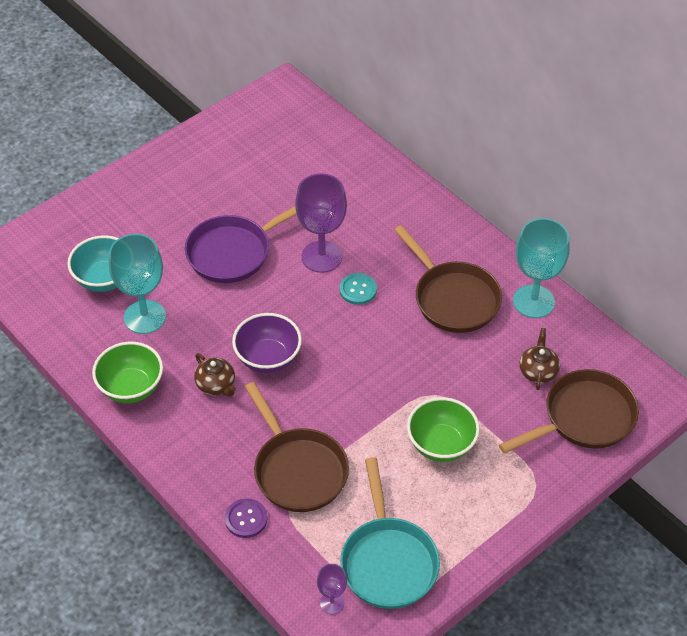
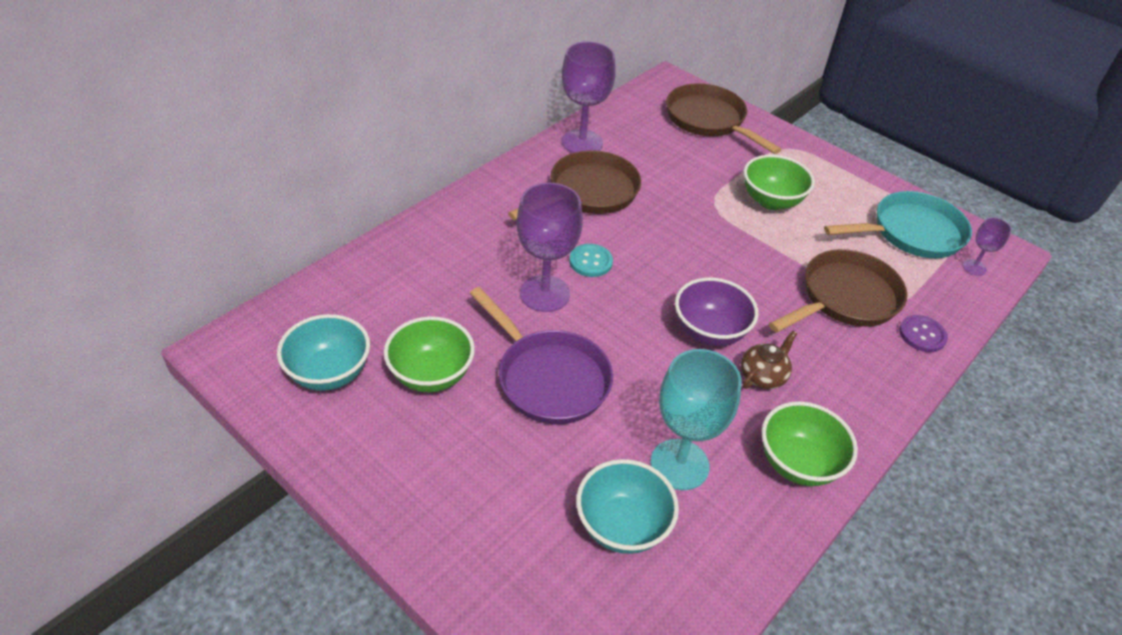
camera: 100 degrees left, 5 degrees down
turquoise goblet [513,218,569,318] -> purple goblet [562,41,616,153]
brown teapot [520,328,560,390] -> none
none -> turquoise bowl [277,314,370,391]
none -> green bowl [384,316,475,392]

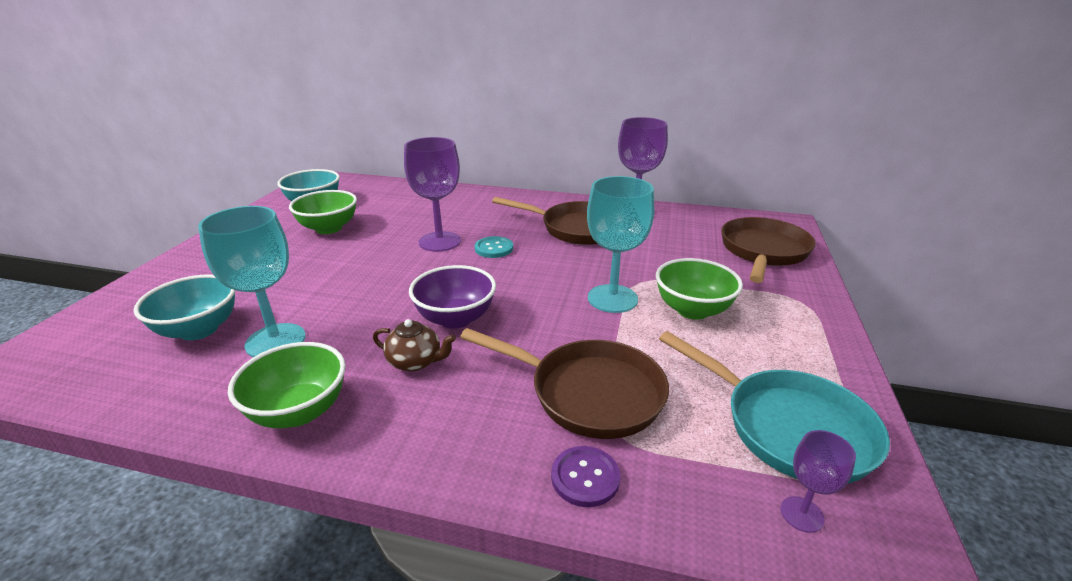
camera: 65 degrees right, 15 degrees down
purple pan [470,287,613,424] -> none
none -> turquoise goblet [587,176,654,313]

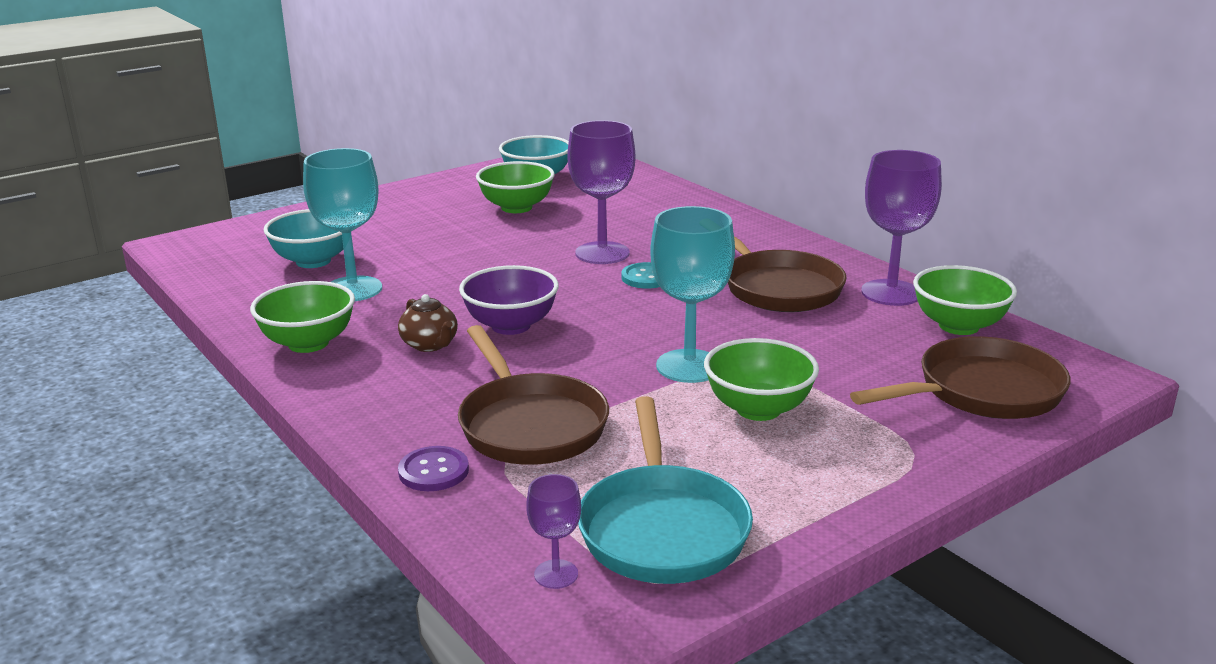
camera: 40 degrees right, 5 degrees down
none -> green bowl [913,265,1017,335]

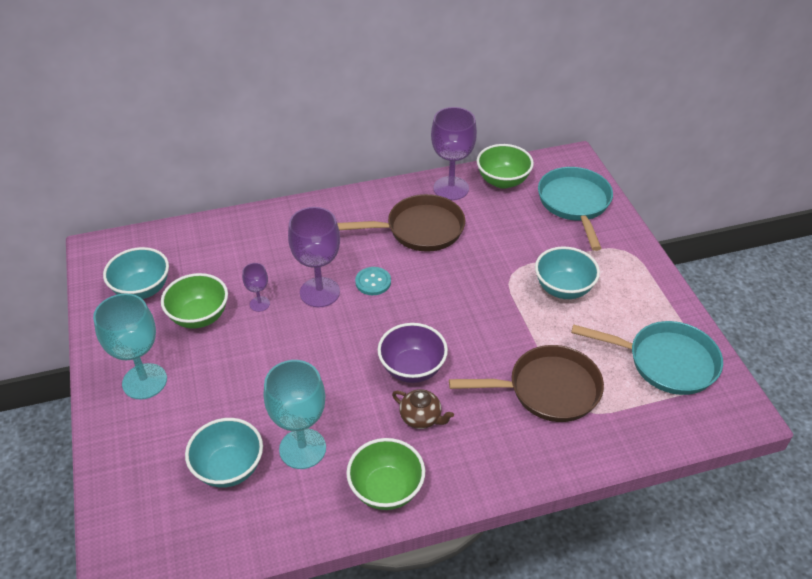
camera: 70 degrees left, 20 degrees up
brown teapot [398,294,458,352] -> brown teapot turned 45 degrees clockwise [392,389,454,429]
purple button [398,446,469,491] -> none
purple goblet [526,474,581,589] -> purple goblet moved to [242,263,270,312]
turquoise goblet [650,206,735,383] -> turquoise goblet moved to [93,293,167,400]
green bowl [704,338,819,421] -> turquoise bowl [535,247,600,299]
brown pan [850,336,1071,419] -> turquoise pan [538,167,613,251]

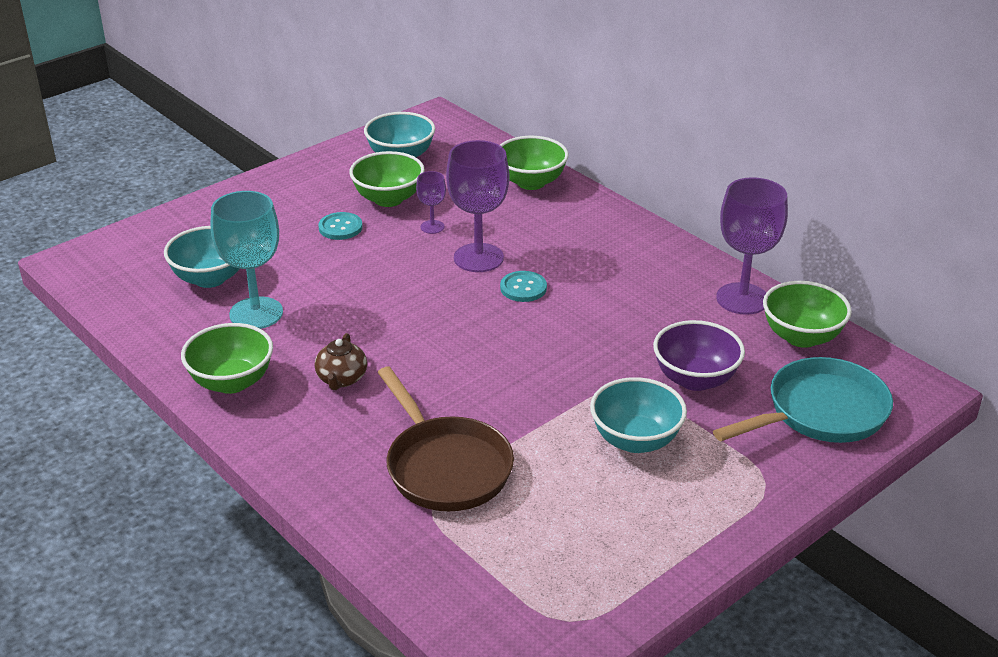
camera: 65 degrees right, 10 degrees down
turquoise goblet [93,293,167,400] -> none
brown pan [337,194,465,252] -> none
purple bowl [377,323,448,383] -> purple bowl moved to [653,320,745,391]
turquoise pan [571,321,723,395] -> none
none -> turquoise button [318,212,363,240]
none -> green bowl [500,136,569,190]

